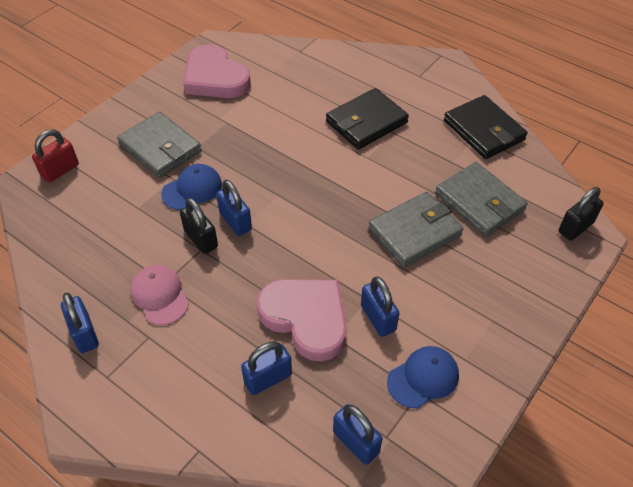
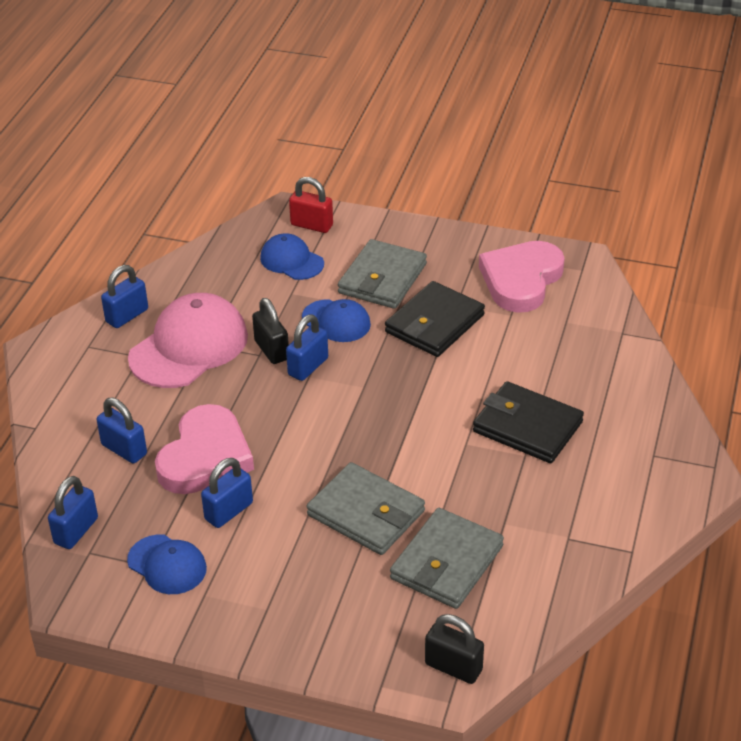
camera: 70 degrees right, 10 degrees down
pink cap [131,265,189,325] -> pink cap [128,293,248,388], size x1.77
black padlock [180,198,218,254] -> black padlock turned 60 degrees counterclockwise [252,298,289,364]
black wallet [444,95,528,159] -> black wallet moved to [385,281,485,357]
none -> blue cap [260,233,324,280]

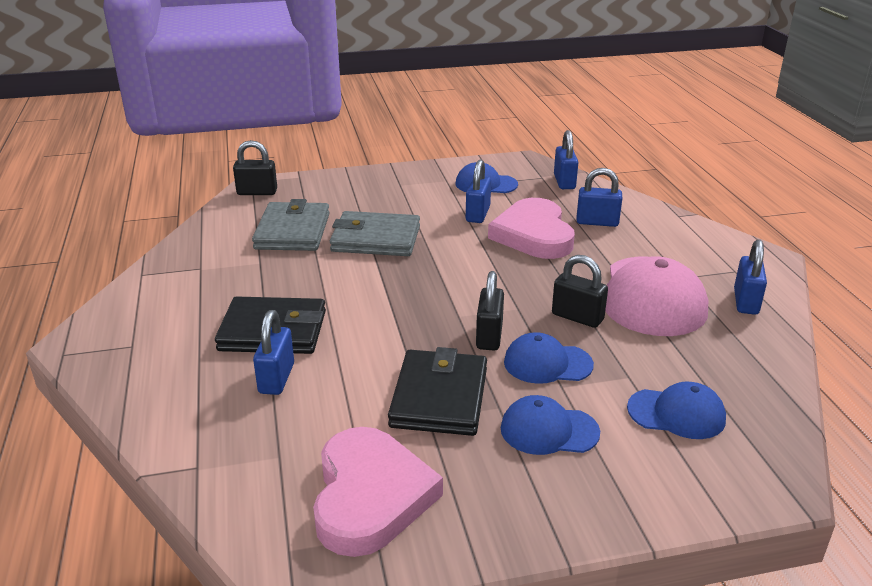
camera: 150 degrees right, 10 degrees down
blue padlock [286,314,328,381] -> blue padlock moved to [253,310,294,395]
red padlock [289,177,333,233] -> none
grey wallet [338,239,427,309] -> blue cap [501,395,600,455]
none -> black padlock [476,271,504,351]

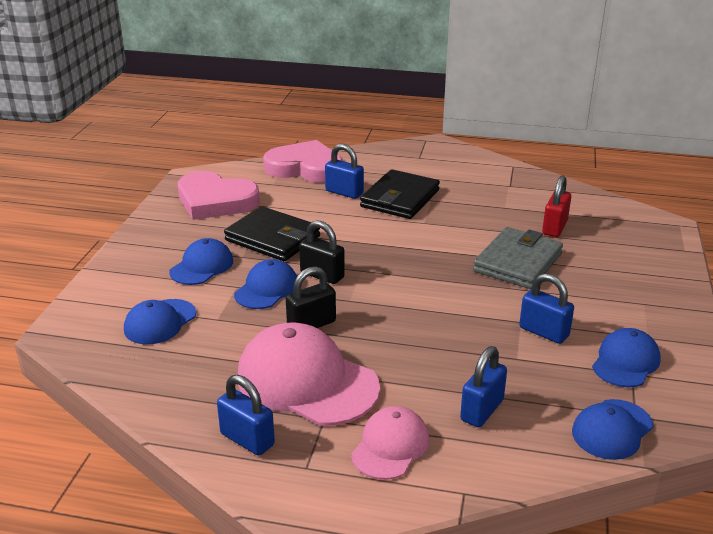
camera: 115 degrees right, 0 degrees up
black padlock [233,140,277,195] -> none
grey wallet [252,199,330,251] -> red padlock [542,175,571,237]
pink heart [488,198,575,259] -> pink heart moved to [263,140,343,183]
blue padlock [554,130,578,189] -> blue cap [572,399,653,460]
none -> pink cap [351,406,429,480]

